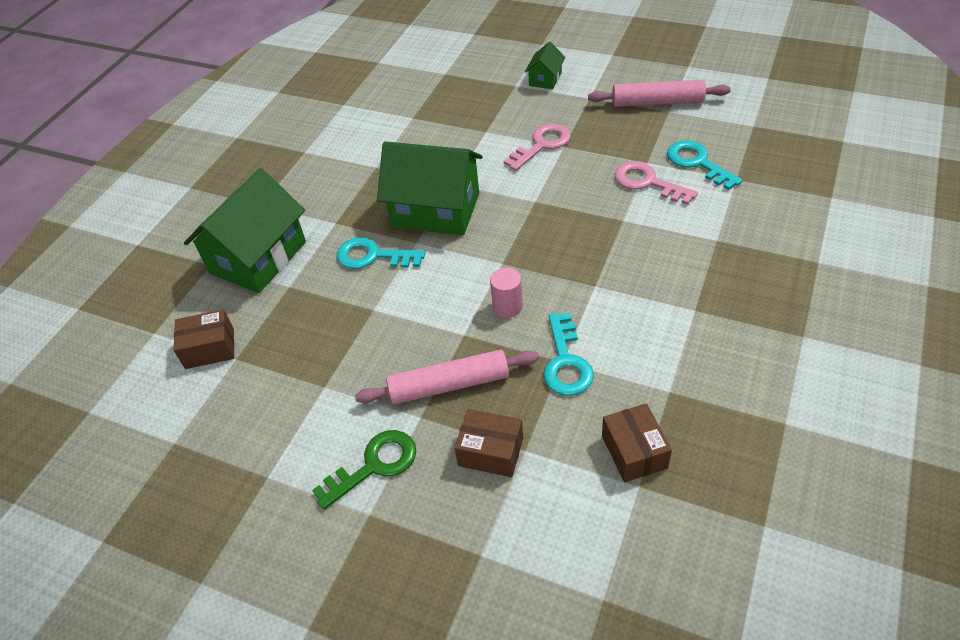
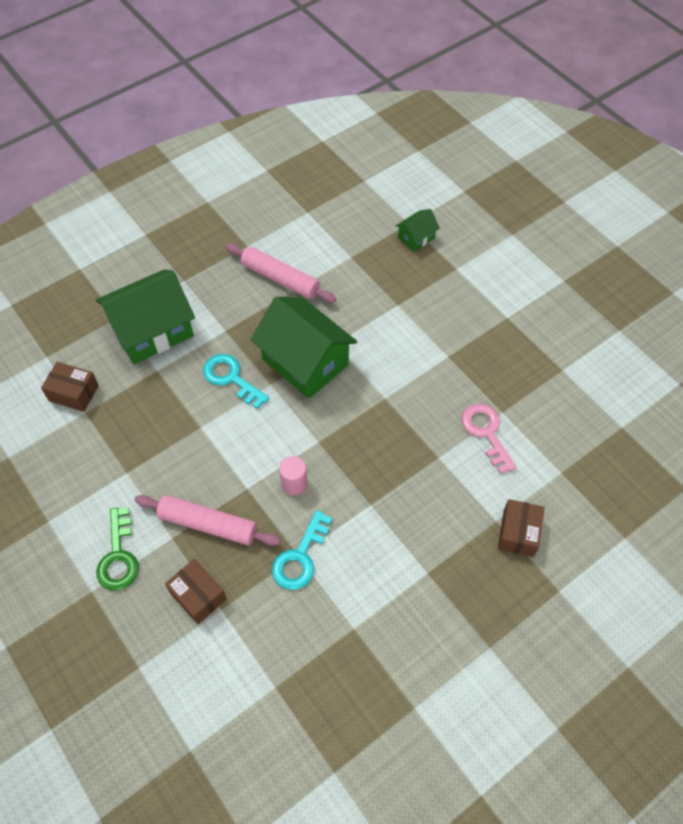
camera: 25 degrees right, 10 degrees up
green key [312,430,416,510] -> green key turned 90 degrees clockwise [96,508,139,590]
pink key [504,124,571,171] -> none
green house [525,42,565,89] -> green house moved to [396,209,440,252]
pink rolling pin [588,80,731,107] -> pink rolling pin moved to [226,243,336,303]
brown box [602,403,672,482] -> brown box moved to [498,499,545,557]
turquoise key [667,140,743,190] -> none

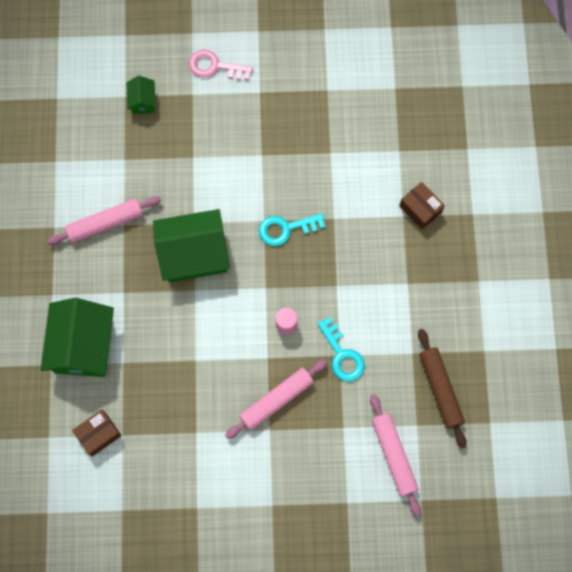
camera: 55 degrees left, 15 degrees up
green key [96,508,139,590] -> none
brown box [165,559,227,624] -> none
turquoise key [203,354,269,409] -> turquoise key moved to [259,213,325,246]
pink key [461,404,517,474] -> pink key moved to [189,49,253,80]
none -> pink rolling pin [370,394,421,516]
none -> brown rolling pin [418,329,467,448]

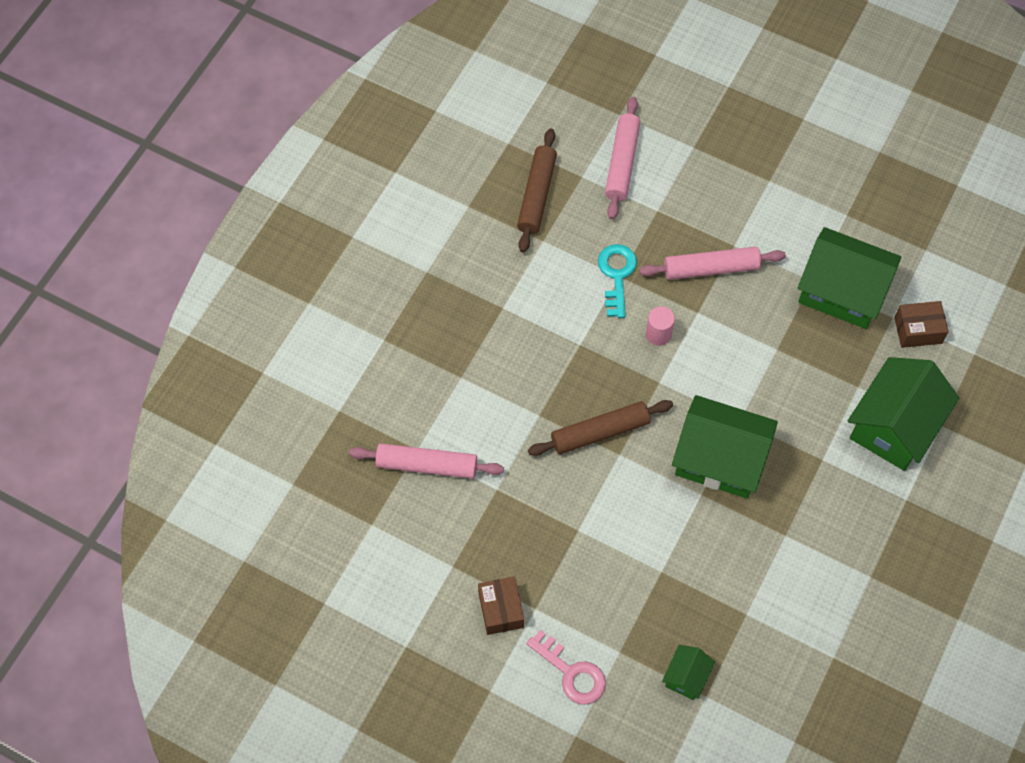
camera: 150 degrees left, 10 degrees down
pink rolling pin [47,196,161,245] -> pink rolling pin moved to [349,443,504,479]
turquoise key [259,213,325,246] -> brown rolling pin [528,400,673,456]
brown box [399,182,445,229] -> brown box moved to [478,577,524,635]
none -> green house [797,227,901,329]

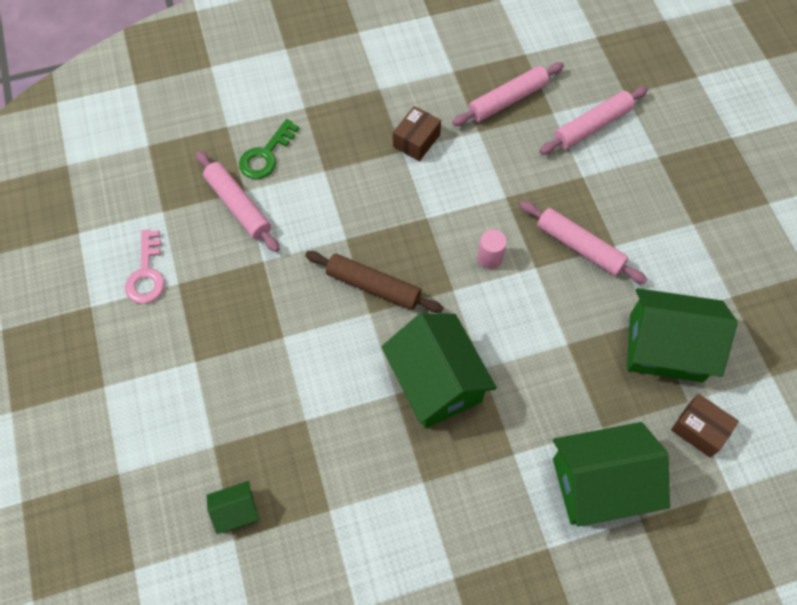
camera: 45 degrees right, 0 degrees up
brown box [478,577,524,635] -> brown box moved to [393,106,441,161]
brown rolling pin [517,128,557,253] -> pink rolling pin [452,62,564,126]
pink key [526,630,606,704] -> pink key moved to [125,230,165,304]
turquoise key [598,244,637,318] -> none
green house [797,227,901,329] -> green house turned 60 degrees counterclockwise [627,288,737,382]
none -> green key [239,119,299,179]

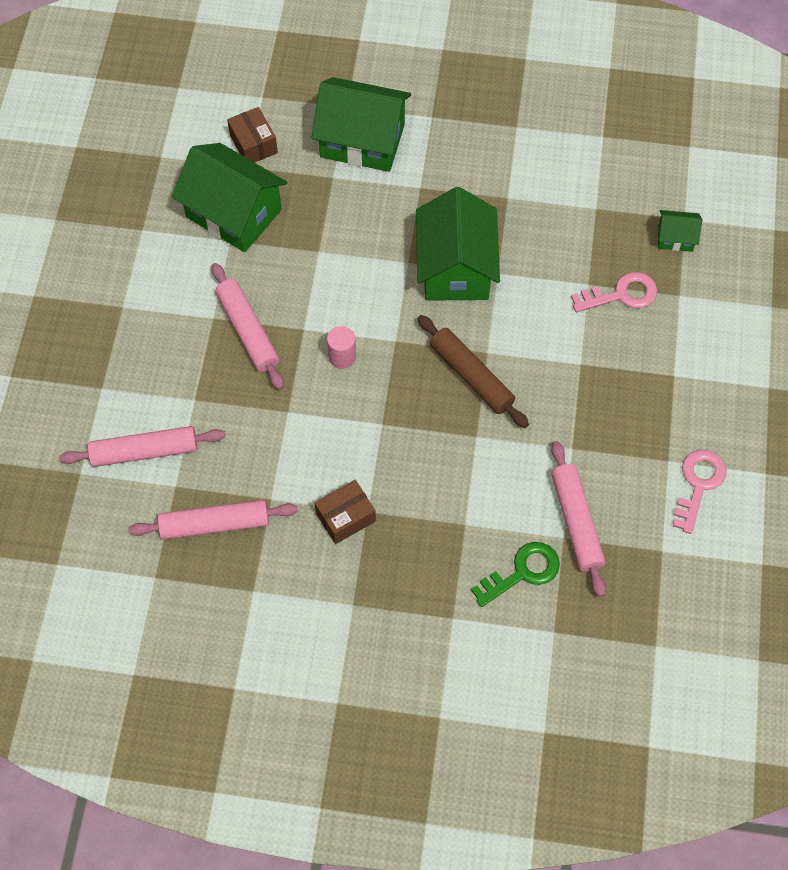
camera: 155 degrees left, 0 degrees up
none -> pink key [571,272,657,312]

